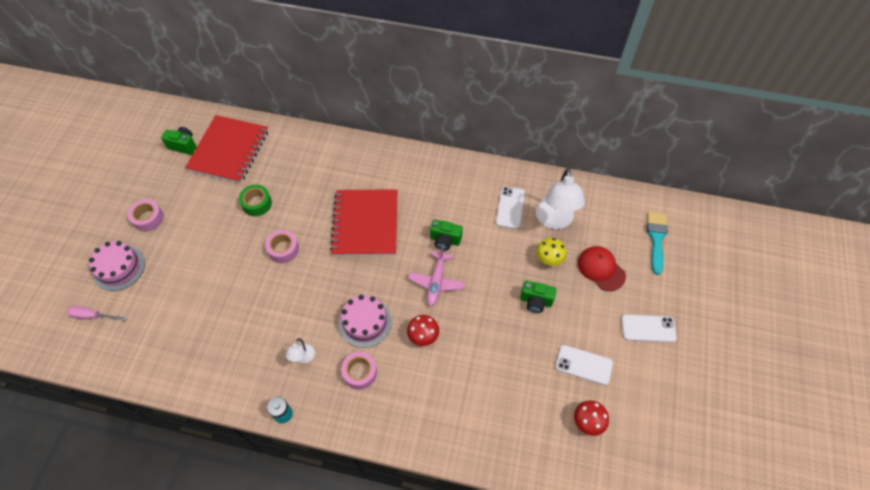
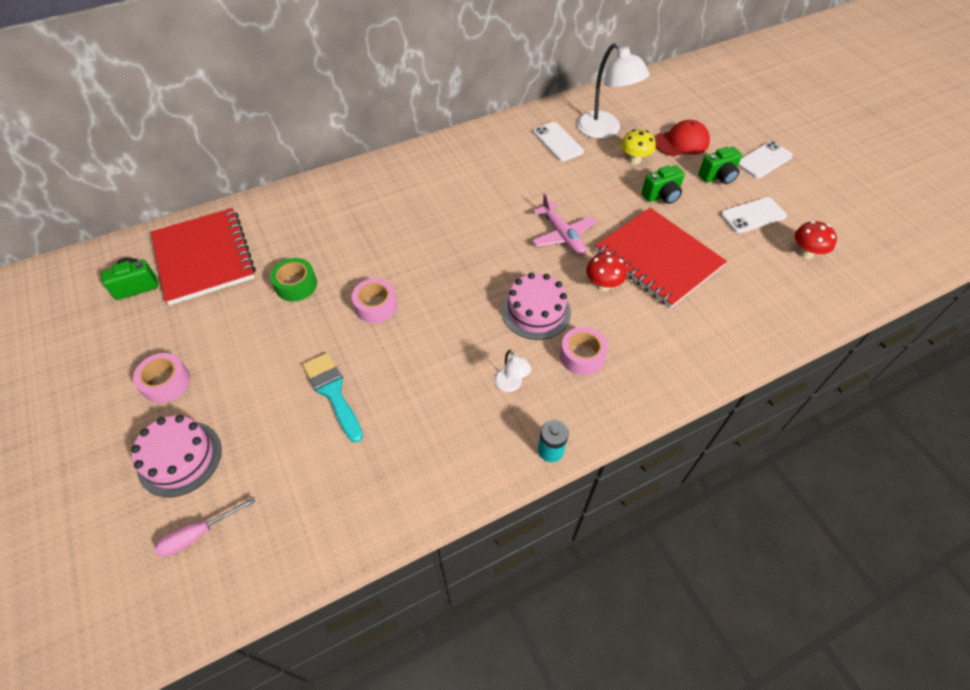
camera: 40 degrees left, 5 degrees down
red notebook [330,189,398,256] -> red notebook moved to [595,208,727,308]
green camera [430,219,463,250] -> green camera moved to [698,147,742,184]
red cap [578,246,626,291] -> red cap turned 150 degrees clockwise [655,120,710,156]
turquoise brush [647,212,668,275] -> turquoise brush moved to [303,352,363,443]

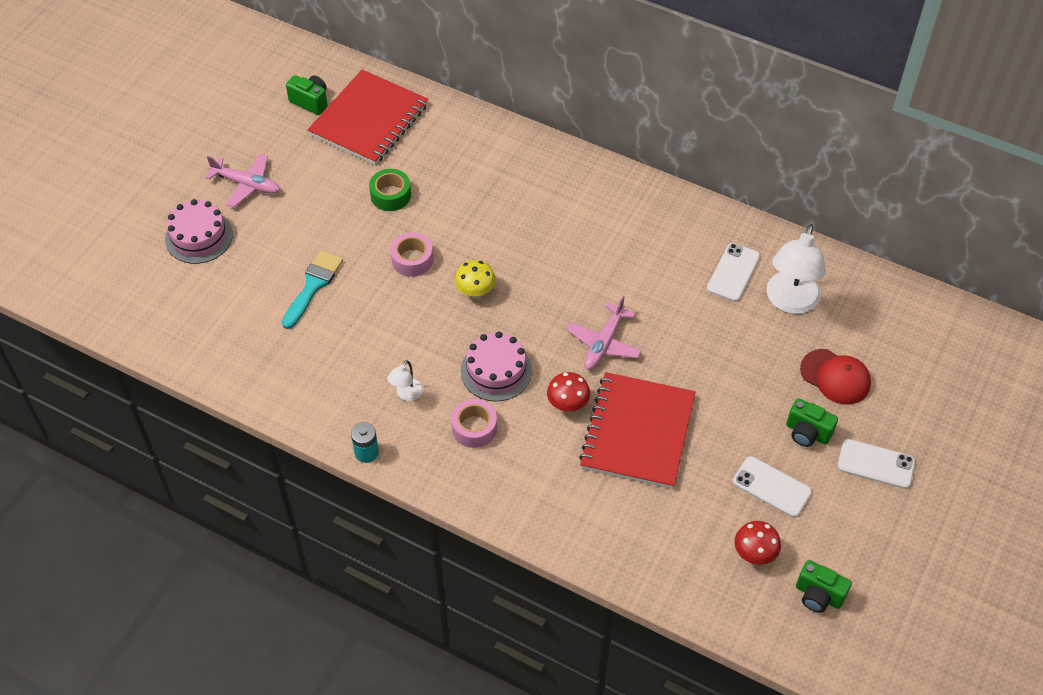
camera: 55 degrees right, 0 degrees up
pink tape [133,353,190,403] -> pink plane [205,153,280,208]
pink screwdriver [155,497,256,557] -> none
yellow mushroom [621,129,656,164] -> yellow mushroom moved to [455,260,496,299]
green camera [641,165,685,204] -> green camera moved to [796,560,852,613]

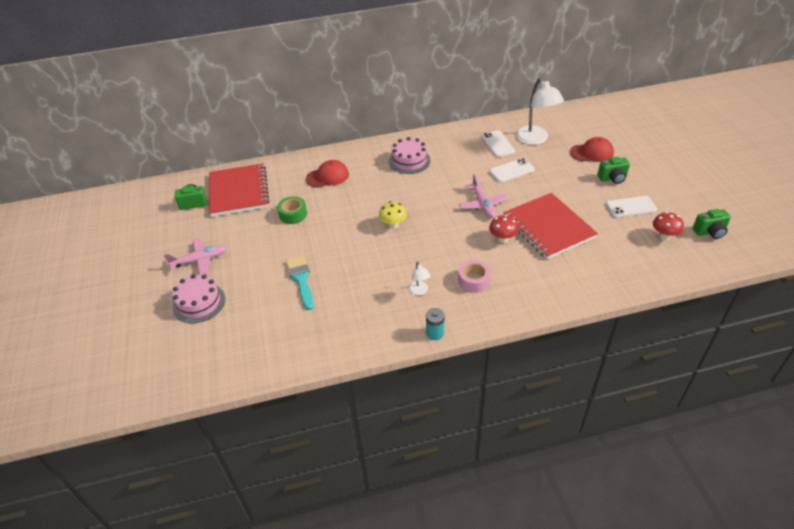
camera: 40 degrees left, 10 degrees down
pink tape [390,232,433,277] -> none
pink cake [461,331,532,401] -> pink cake moved to [389,137,430,174]
white phone [837,439,915,489] -> white phone moved to [489,158,535,182]
none -> red cap [306,160,349,188]

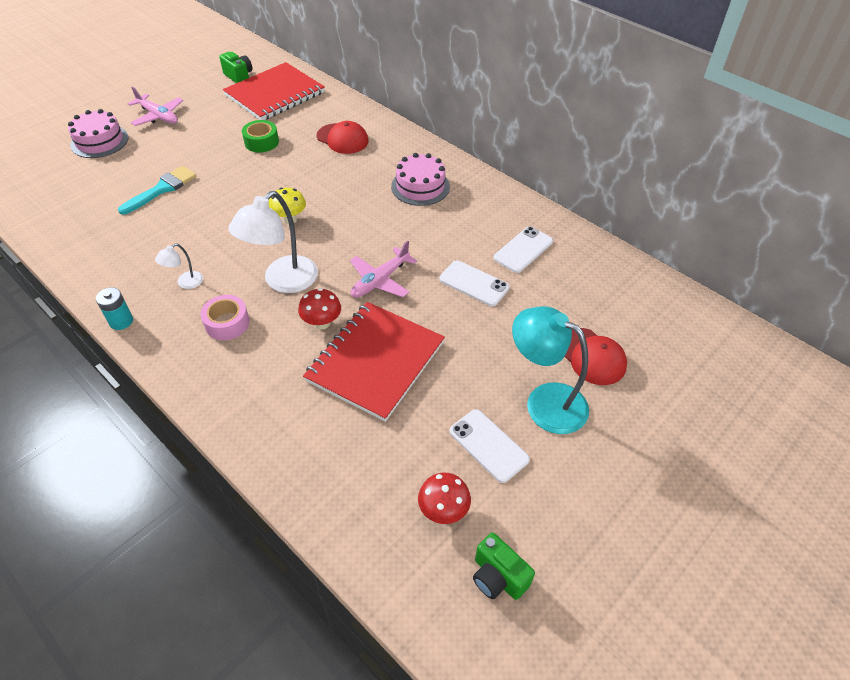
camera: 55 degrees right, 5 degrees up
white lamp [516,78,564,145] -> white lamp moved to [228,191,318,293]
green camera [597,157,630,184] -> turquoise lamp [512,306,589,434]

